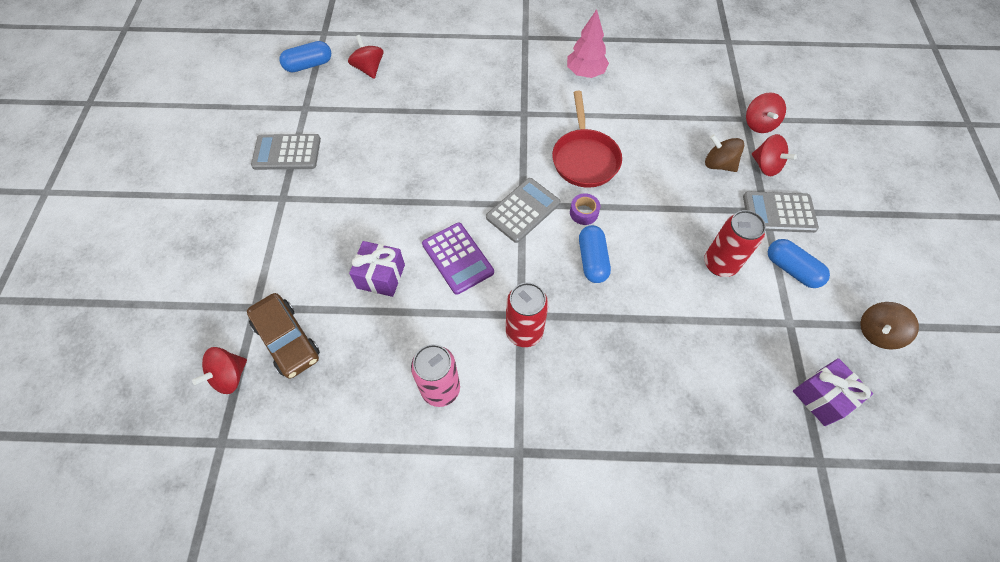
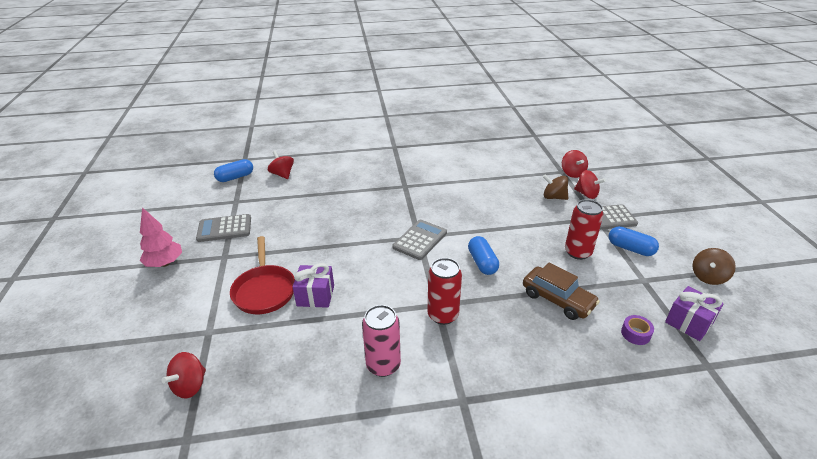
camera: 10 degrees left, 25 degrees down
brown car [247,293,320,379] -> brown car moved to [523,263,600,320]
purple calculator [422,223,494,295] -> none
red pan [552,91,622,188] -> red pan moved to [230,236,295,314]
pink tree [567,9,609,78] -> pink tree moved to [140,207,182,267]
purple tape [570,193,600,225] -> purple tape moved to [621,315,654,345]

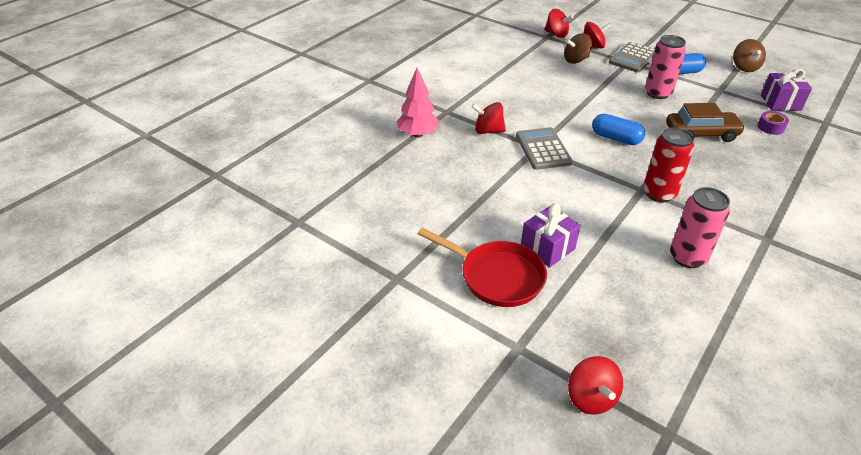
camera: 45 degrees left, 5 degrees up
pink tree [140,207,182,267] -> pink tree moved to [397,68,439,138]
grey calculator [196,214,251,242] -> none
blue capsule [214,159,253,182] -> none
red spinning top [268,151,294,179] -> red spinning top moved to [472,102,506,134]
red can [565,199,603,260] -> pink can [645,35,686,99]

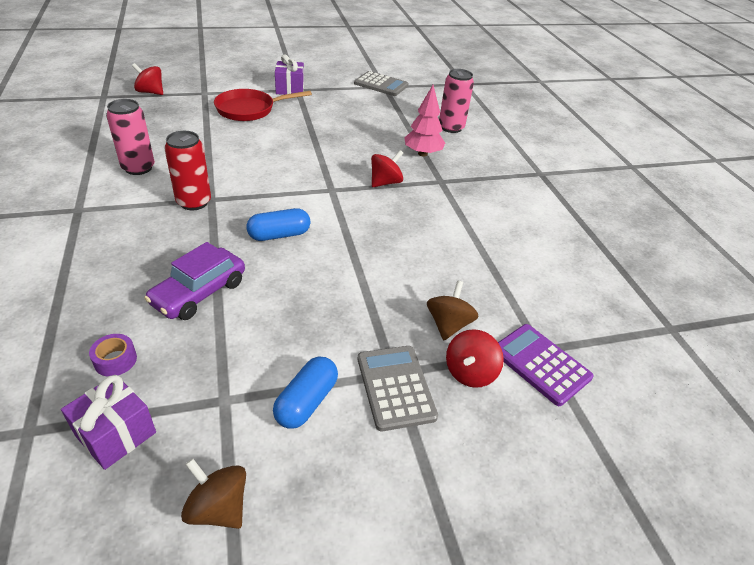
camera: 125 degrees right, 0 degrees up
grey calculator [516,127,573,170] -> grey calculator moved to [354,71,408,96]
purple gift [521,203,581,268] -> purple gift moved to [275,54,304,95]
red spinning top [544,9,573,38] -> purple calculator [498,324,594,406]
pink can [645,35,686,99] -> pink can moved to [439,69,474,133]
brown car [666,103,745,142] -> purple car [144,242,245,320]

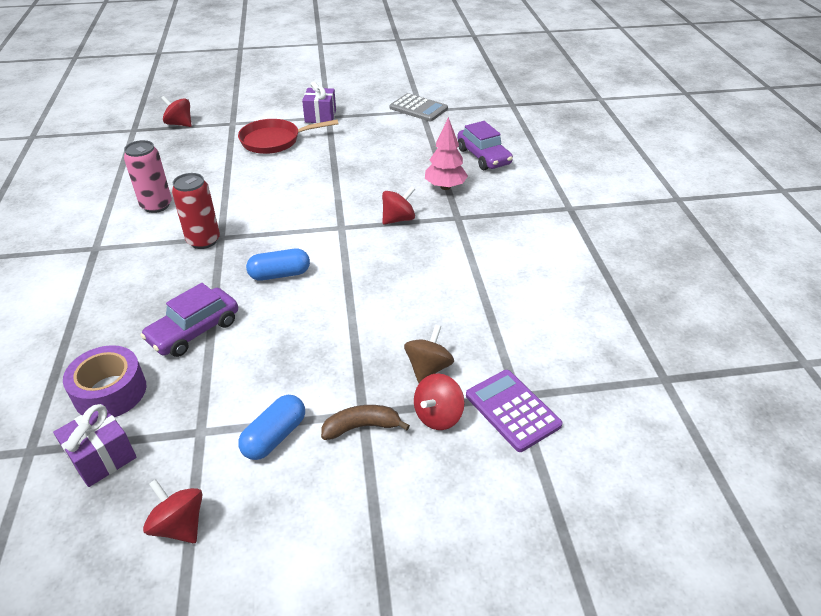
camera: 10 degrees right, 0 degrees up
purple tape [89,334,137,377] -> purple tape [63,345,146,417], size x1.91
brown spinning top [181,458,246,529] -> red spinning top [143,479,203,543]
grey calculator [358,346,438,431] -> brown banana [321,405,410,440]
pink can [439,69,474,133] -> purple car [457,121,513,170]

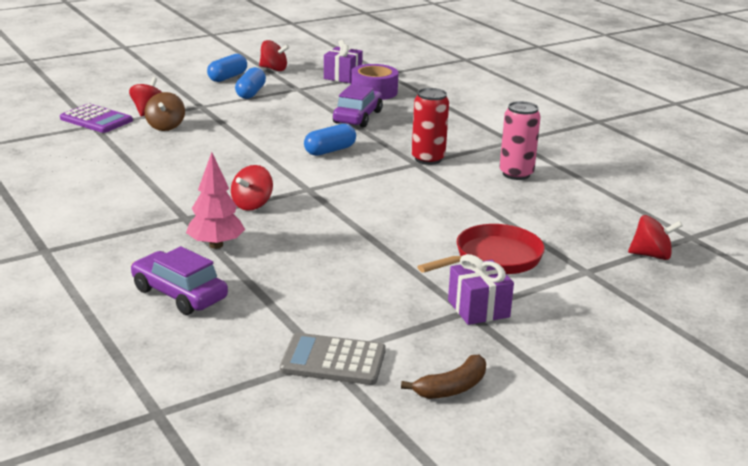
camera: 155 degrees right, 15 degrees down
brown banana [321,405,410,440] -> brown banana moved to [401,355,486,399]
none -> blue capsule [207,54,247,82]

